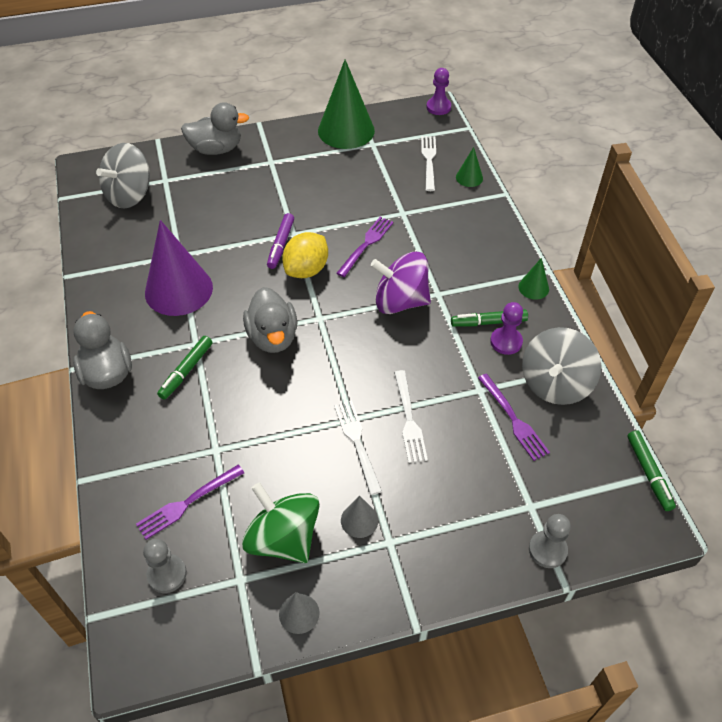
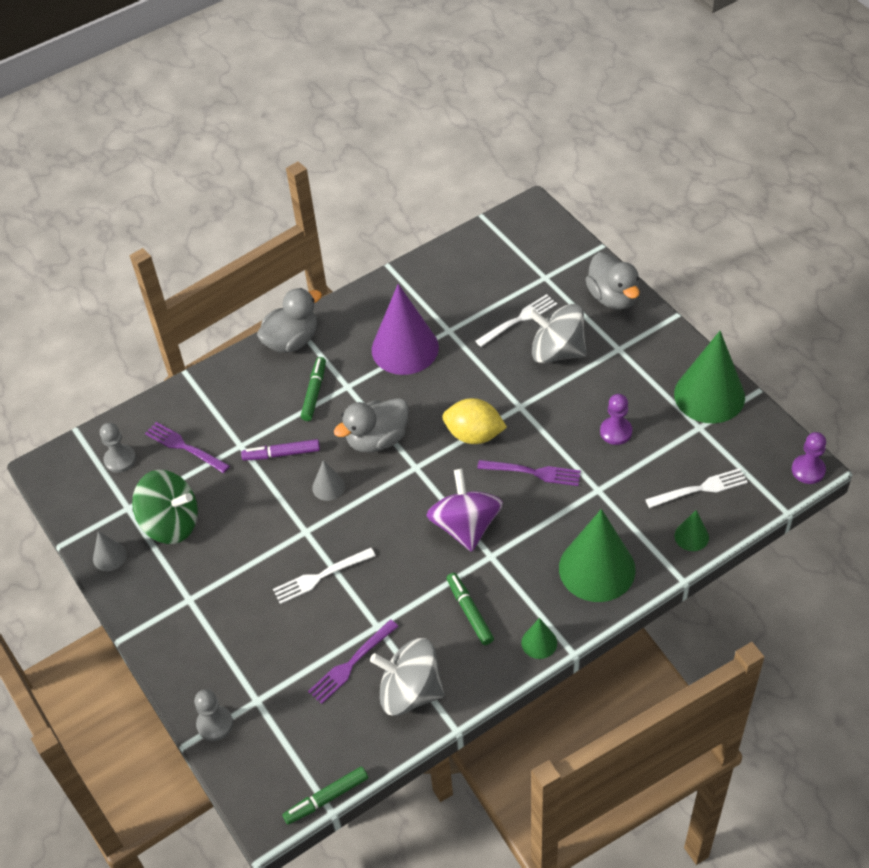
camera: 75 degrees right, 0 degrees up
grey spinning top [96,143,150,208] -> grey spinning top moved to [528,304,587,363]
green marker [157,336,212,400] -> green marker turned 90 degrees clockwise [301,357,326,421]
green spinning top [242,482,320,563] -> green spinning top turned 75 degrees clockwise [132,470,198,544]
purple marker [267,213,294,269] -> purple marker moved to [241,439,320,461]
white fork [334,400,382,495] -> white fork moved to [475,294,557,347]
grey cone [341,495,378,538] -> grey cone moved to [312,460,345,501]
purple pawn [490,302,523,355] -> purple pawn moved to [600,394,632,445]
none -> green cone [559,509,636,602]

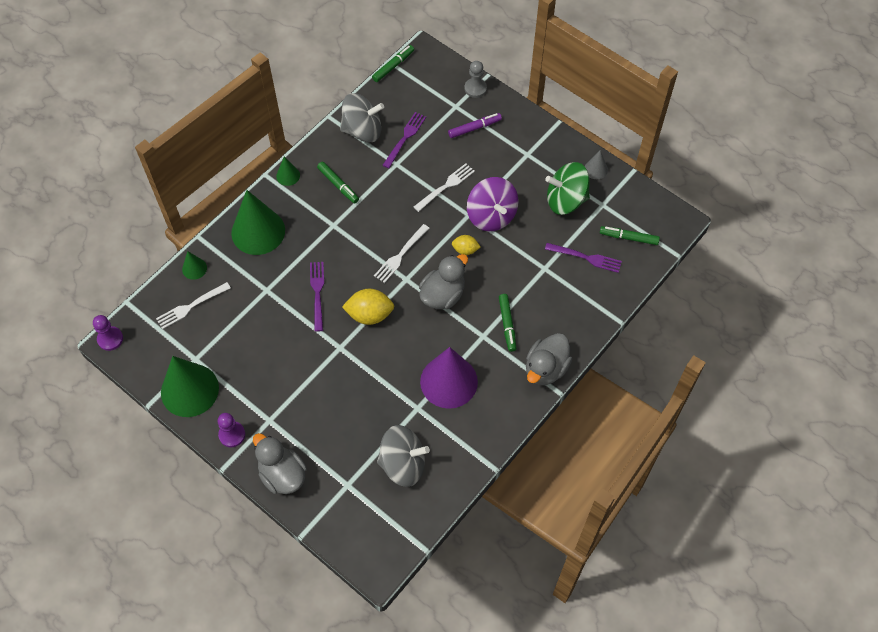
camera: 160 degrees right, 10 degrees up
grey pawn [100,423,136,473] -> green marker [600,226,660,245]
purple marker [241,439,320,461] -> purple marker moved to [448,113,502,138]
grey cone [312,460,345,501] -> yellow lemon [452,235,480,255]
purple spinning top [426,469,503,552] -> purple spinning top moved to [467,177,519,231]
white fork [475,294,557,347] -> white fork moved to [374,224,430,283]
purple fork [477,460,581,486] -> purple fork turned 90 degrees clockwise [310,262,324,332]
grey spinning top [528,304,587,363] -> grey spinning top moved to [377,425,430,487]
purple pawn [600,394,632,445] -> purple pawn moved to [218,413,245,447]

